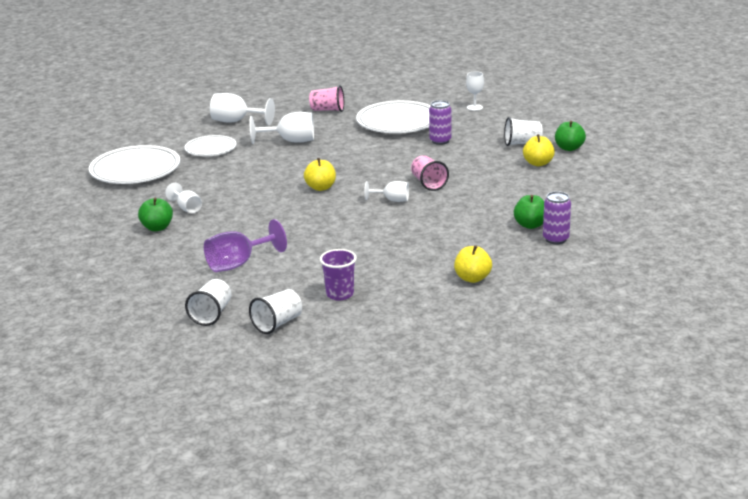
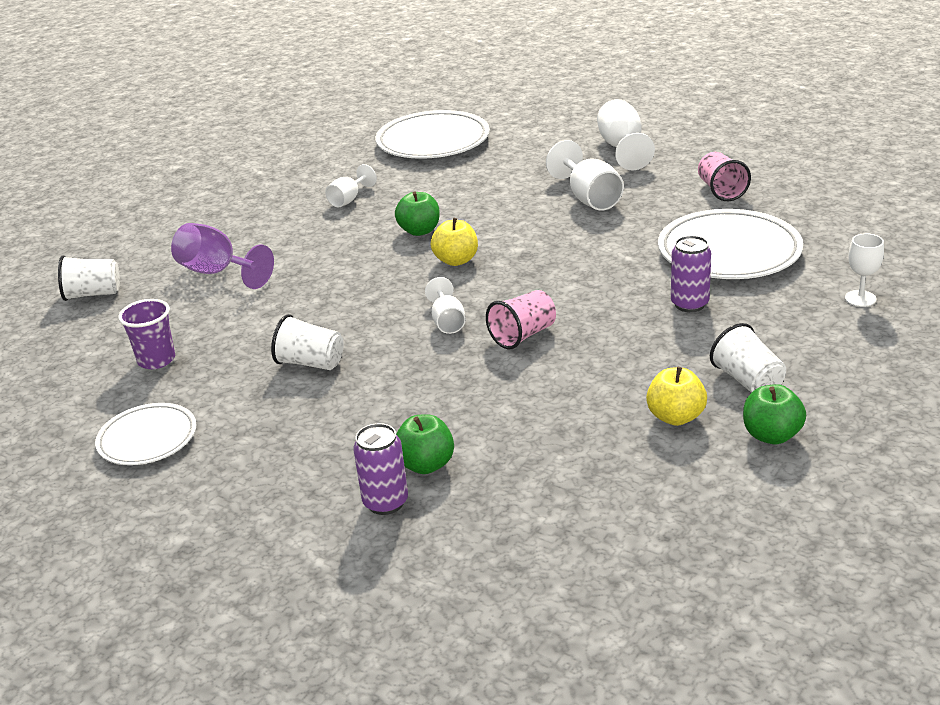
camera: 70 degrees right, 5 degrees up
green apple [138,198,173,231] -> green apple moved to [395,192,440,236]
white plate [185,135,237,156] -> white plate moved to [95,403,196,465]
white cup [249,289,302,334] -> white cup moved to [271,314,344,370]
yellow apple [454,245,492,283] -> none

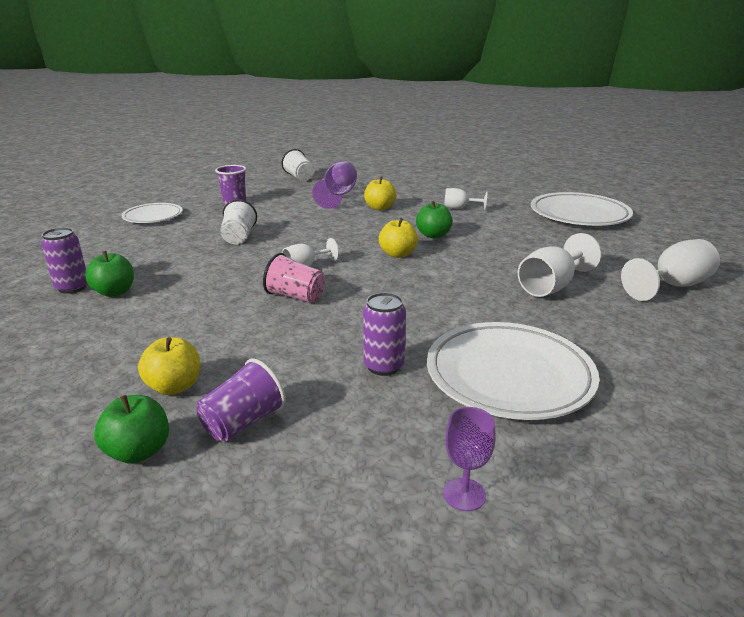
camera: 65 degrees right, 5 degrees down
pink cup [698,152,751,201] -> none
white cup [710,323,786,393] -> purple cup [196,358,286,442]
white goblet [845,233,884,307] -> purple goblet [443,407,496,511]
none -> yellow apple [364,176,397,210]

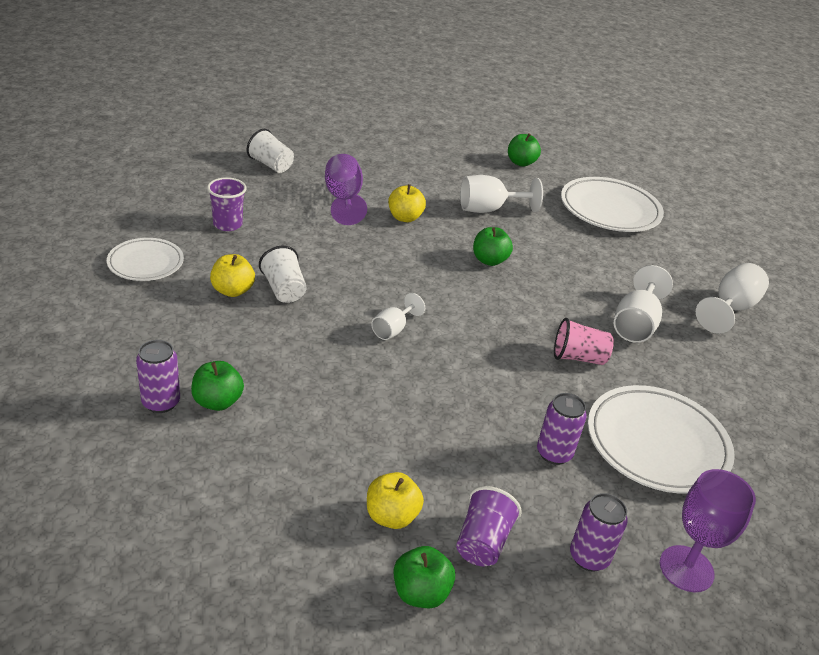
camera: 25 degrees left, 10 degrees up
pink cup [263,253,325,303] -> pink cup moved to [554,318,614,365]
yellow apple [379,218,418,258] -> yellow apple moved to [210,254,255,297]
purple goblet [443,407,496,511] -> purple goblet [660,469,756,592], size x1.64
white goblet [444,188,488,210] -> white goblet [460,175,543,213], size x1.64
none -> green apple [508,133,541,167]
none -> purple can [570,493,628,571]

